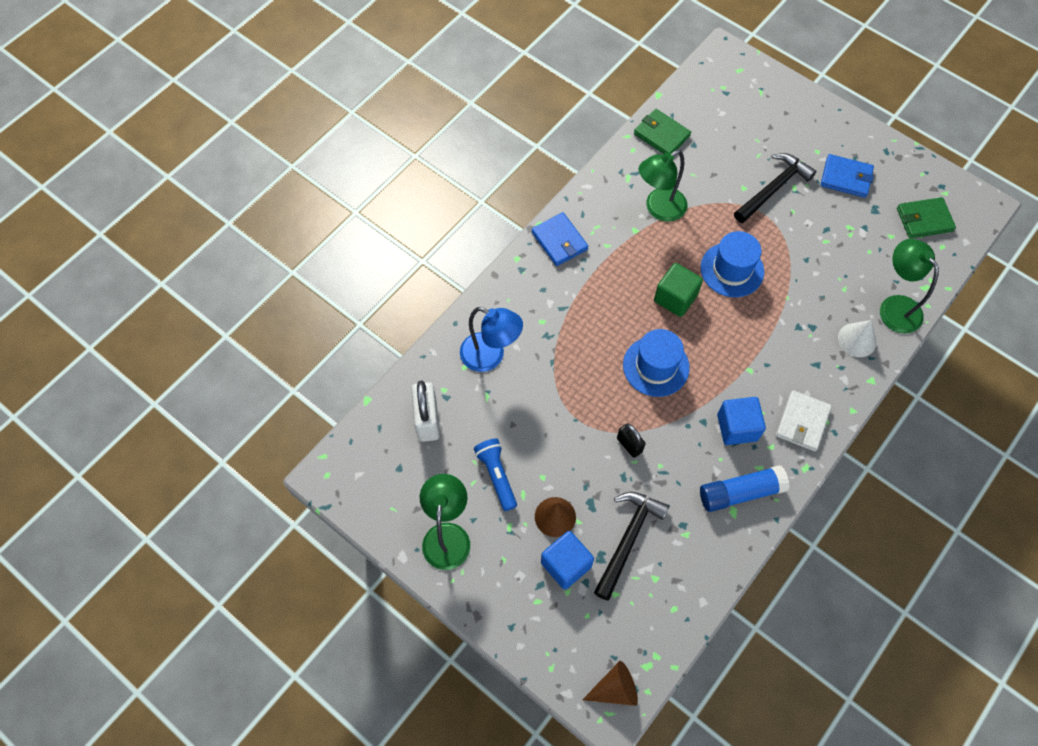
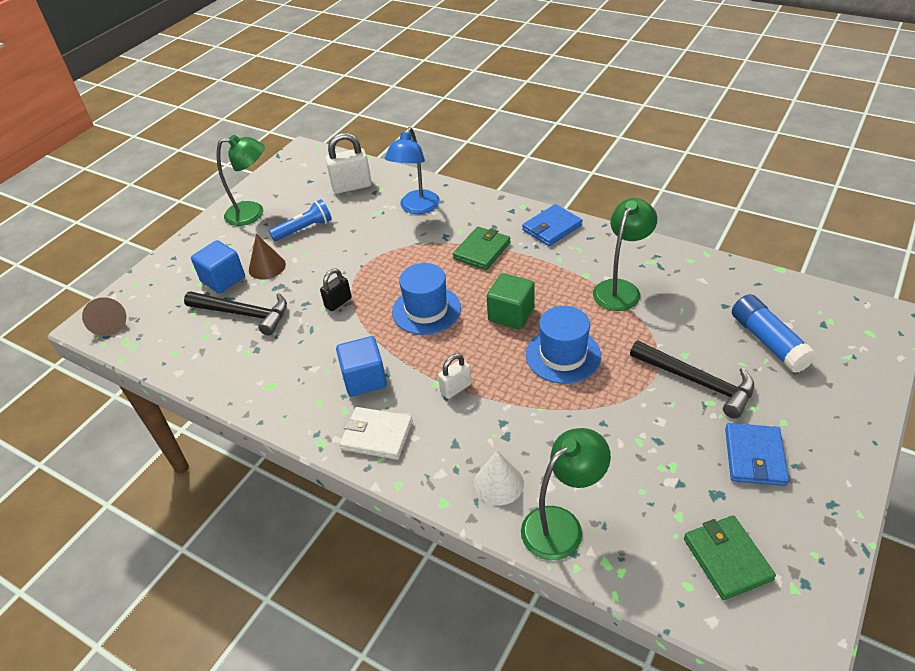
camera: 85 degrees right, 20 degrees down
green wallet [634,109,691,154] -> green wallet moved to [453,227,511,270]
green lamp [639,150,687,222] -> green lamp turned 75 degrees clockwise [593,198,657,311]
blue glue stick [700,465,789,512] -> blue glue stick moved to [732,294,817,373]
none -> white padlock [438,354,471,399]

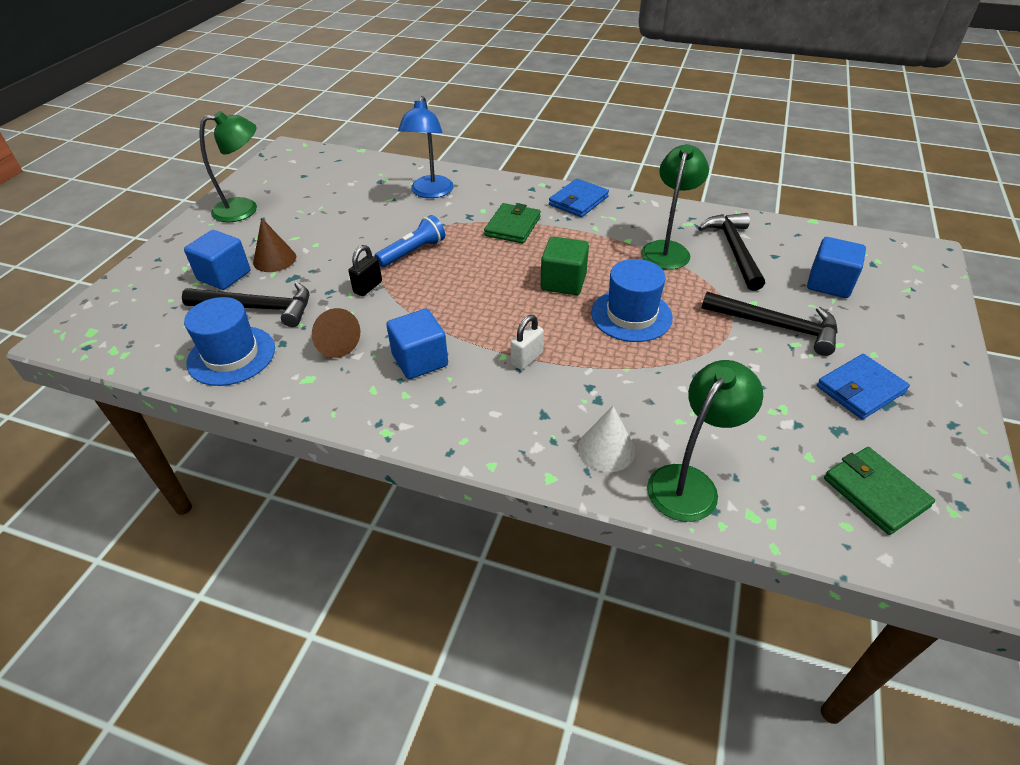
camera: 15 degrees left, 0 degrees up
brown cone [82,297,126,336] -> brown cone moved to [312,308,360,358]
blue flashlight [269,199,332,241] -> blue flashlight moved to [375,215,445,267]
white padlock [326,133,372,194] -> none
white wallet [339,407,413,460] -> none
blue hat [392,263,461,335] -> blue hat moved to [184,297,275,386]
blue wallet [725,423,789,486] -> blue wallet turned 60 degrees clockwise [817,354,910,420]
blue glue stick [732,294,817,373] -> blue cube [807,237,866,298]
none -> black hammer [698,213,765,291]

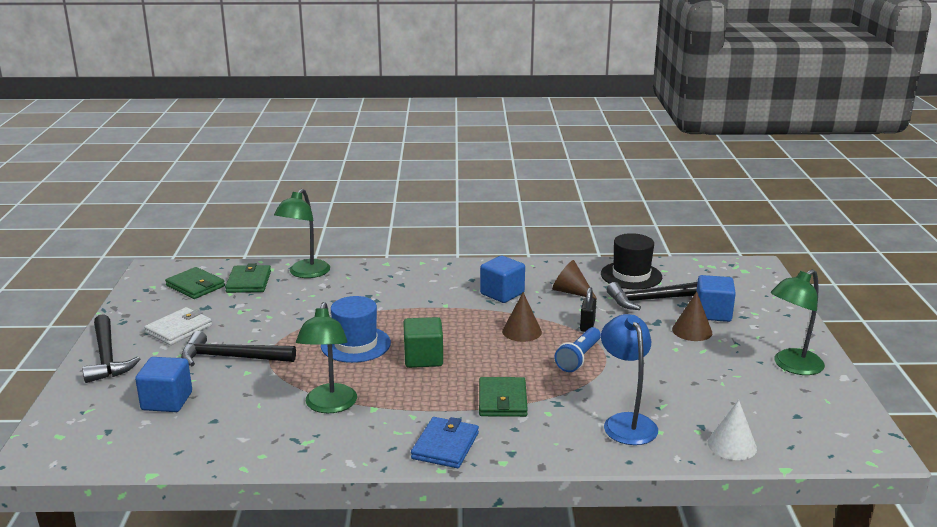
camera: 160 degrees right, 20 degrees down
blue hat [184,297,275,386] -> black hat [601,233,662,290]
white padlock [511,315,544,370] -> none
white cone [578,406,635,472] -> white cone moved to [708,400,757,460]
black hammer [698,213,765,291] -> black hammer moved to [82,314,140,383]
blue wallet [817,354,910,420] -> white wallet [144,307,212,345]
none -> green wallet [225,263,271,293]
none -> brown cone [502,292,542,342]

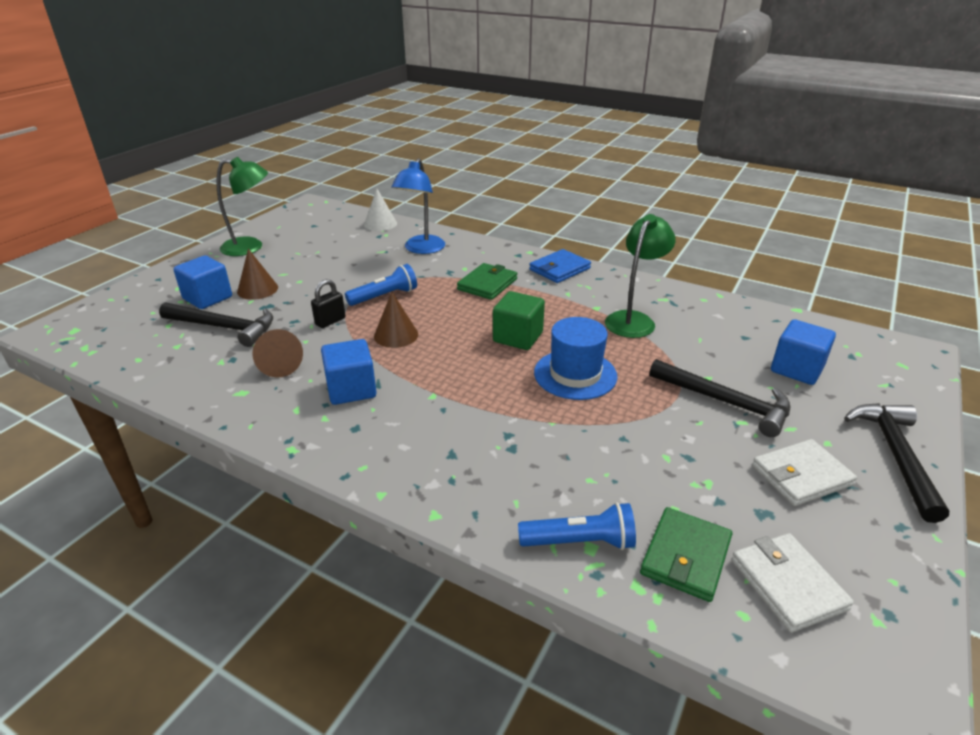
camera: 150 degrees left, 10 degrees up
green wallet [165,267,225,299] -> white wallet [731,533,854,633]
green lamp [274,189,330,278] -> blue flashlight [518,502,636,550]
black hat [601,233,662,290] -> none

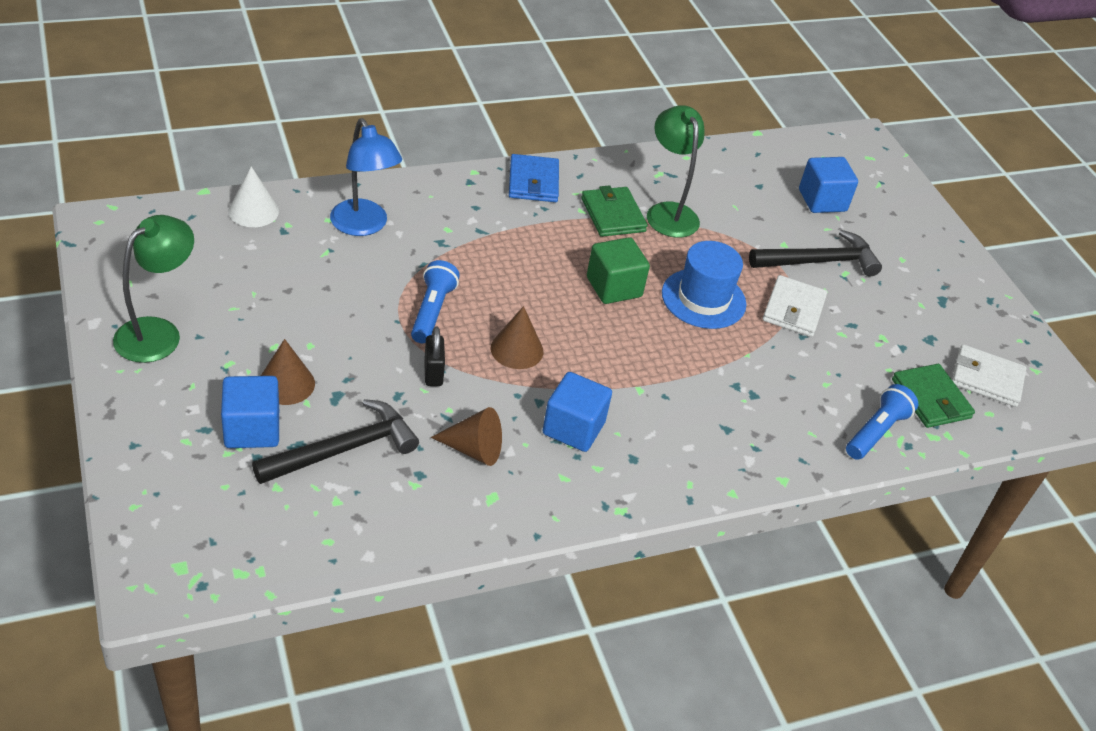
camera: 55 degrees left, 10 degrees up
green wallet [457,263,517,300] -> green wallet moved to [581,185,648,237]
white wallet [752,439,857,506] -> white wallet moved to [763,275,827,337]
black hammer [844,403,949,523] -> none

